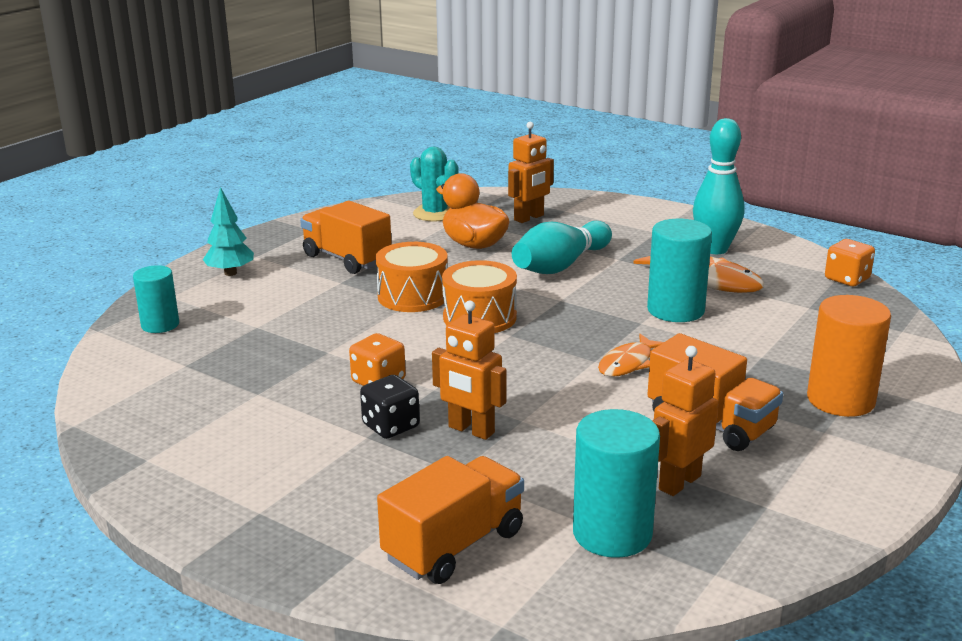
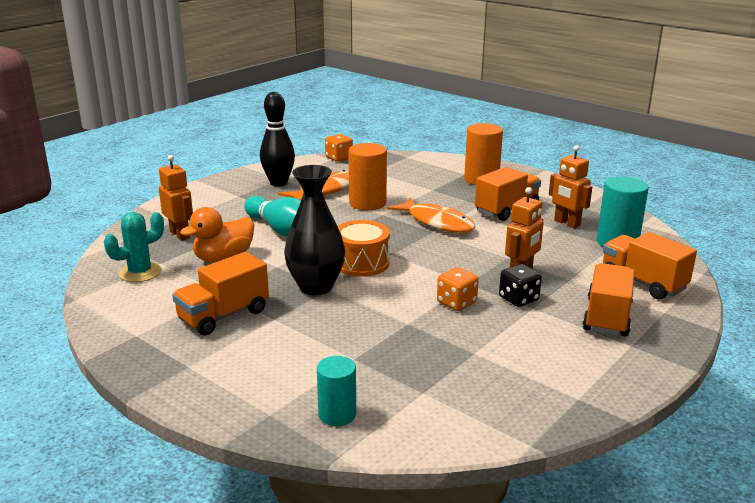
camera: 85 degrees left, 0 degrees up
turquoise tree [203,187,254,276] -> none
orange drum [375,242,448,312] -> black vase [284,165,345,295]
orange fish [598,334,664,377] -> orange fish [388,197,475,233], size x1.62
turquoise cylinder [647,219,712,322] -> orange cylinder [348,143,387,210]
turquoise bowling pin [693,118,744,254] -> black bowling pin [260,92,295,186]
none -> orange truck [583,263,635,337]

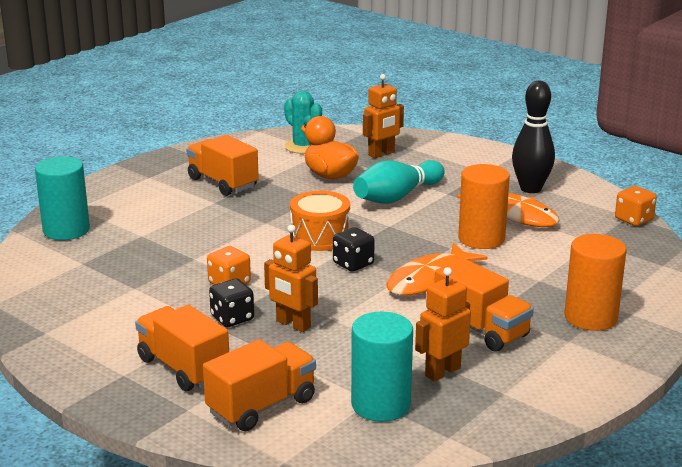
camera: 90 degrees right, 0 degrees up
black vase [284,165,345,295] -> none
turquoise cylinder [317,356,356,426] -> turquoise cylinder [35,157,90,240], size x1.55
orange truck [583,263,635,337] -> orange truck turned 150 degrees counterclockwise [135,305,229,391]
none -> black dice [333,227,375,272]

